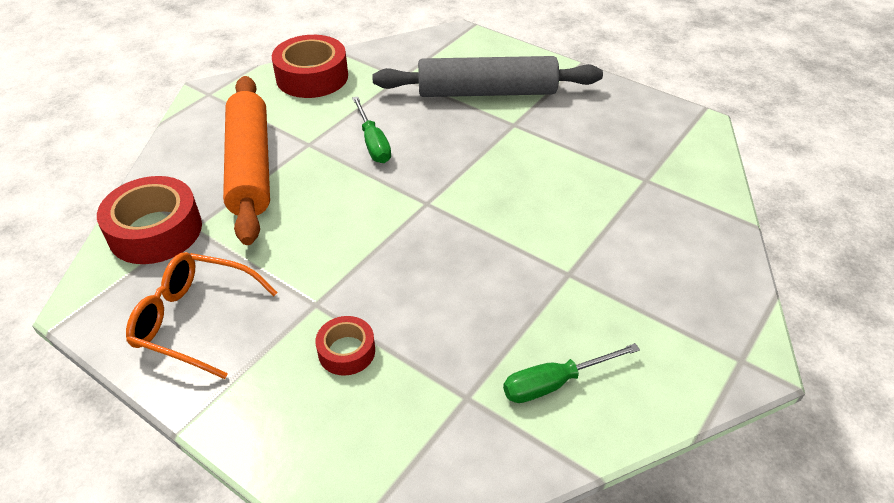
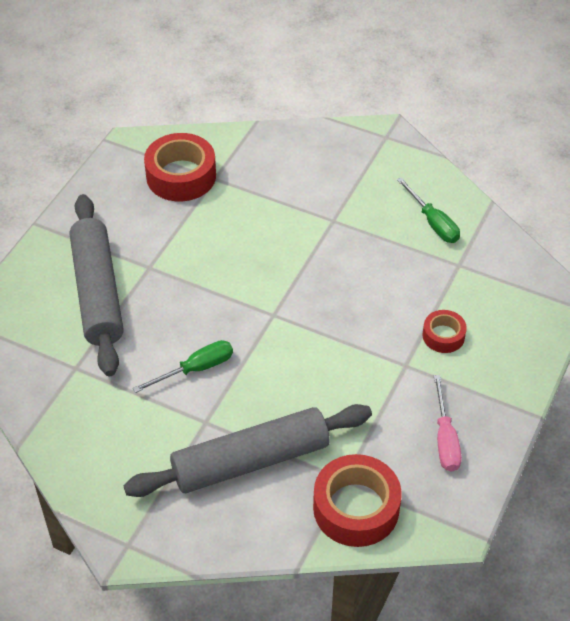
camera: 100 degrees left, 5 degrees up
orange glasses [126,252,278,379] -> pink screwdriver [434,375,462,472]
orange rolling pin [223,76,270,245] -> grey rolling pin [123,404,372,497]
red tape [272,35,348,98] -> red tape moved to [144,133,216,201]

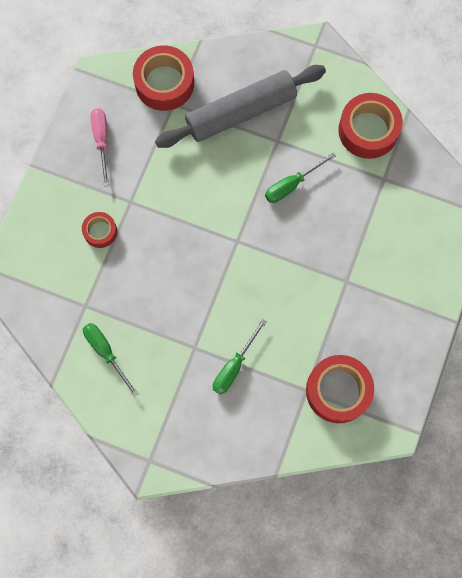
camera: 175 degrees right, 25 degrees up
grey rolling pin [70,194,123,376] -> none
none -> green screwdriver [213,319,267,395]
none -> red tape [338,93,403,159]

